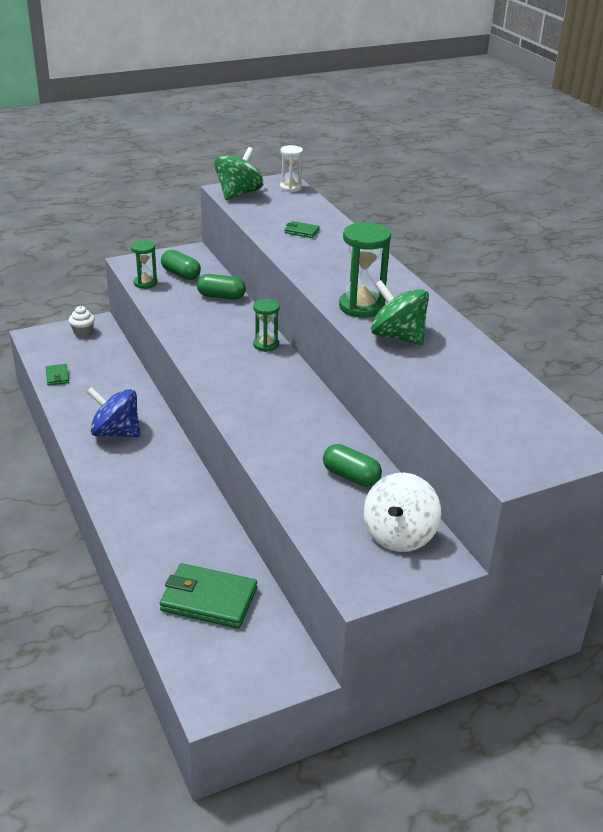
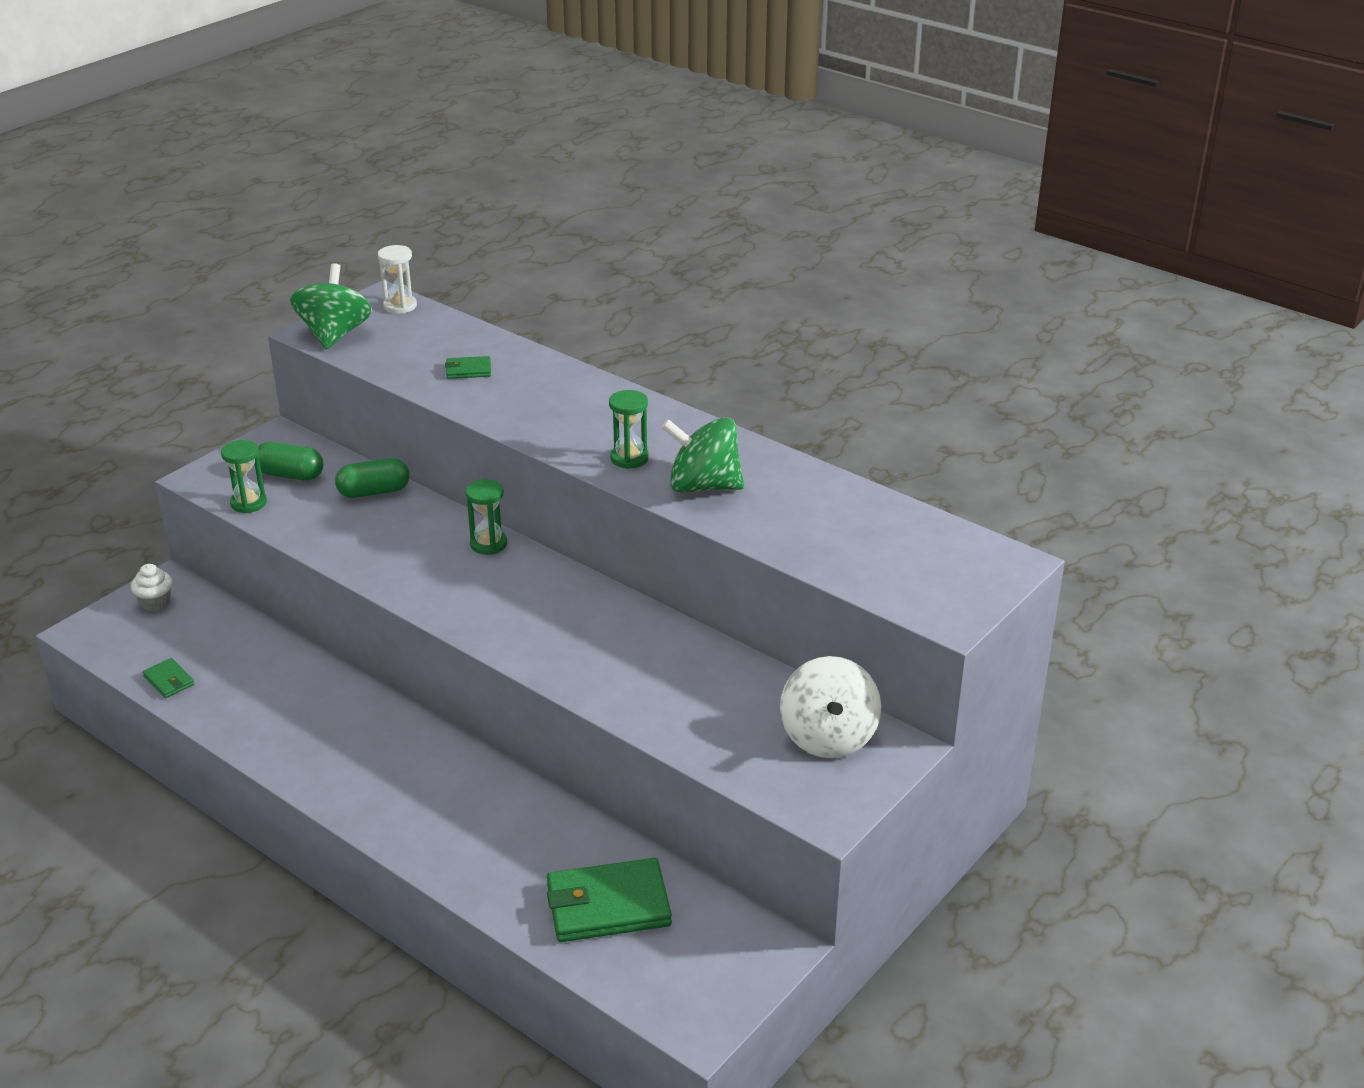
camera: 25 degrees left, 0 degrees up
blue spinning top [87,387,140,437] -> none
green capsule [323,444,382,487] -> none
green hourglass [339,222,391,318] -> green hourglass [609,390,649,469], size x0.61

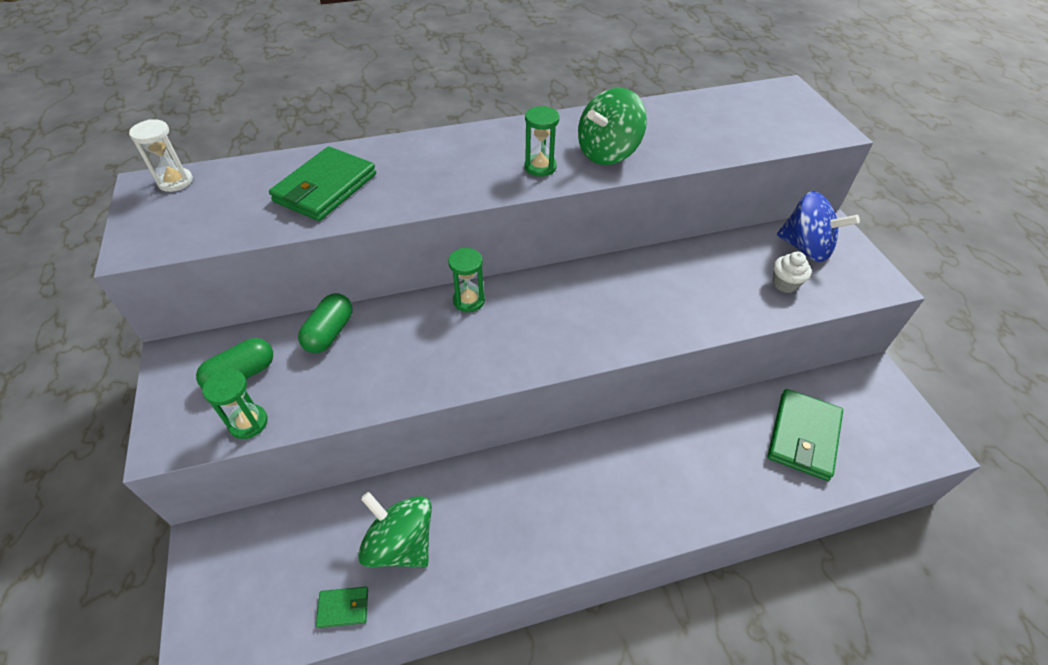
camera: 55 degrees left, 15 degrees up
white cupcake [131,564,172,611] -> white cupcake moved to [773,252,812,293]
green spinning top [290,263,372,349] -> green spinning top moved to [358,492,432,568]
green wallet [445,356,491,379] -> green wallet [269,146,376,221], size x2.11
white spinning top [780,656,881,758] -> blue spinning top [777,192,860,262]

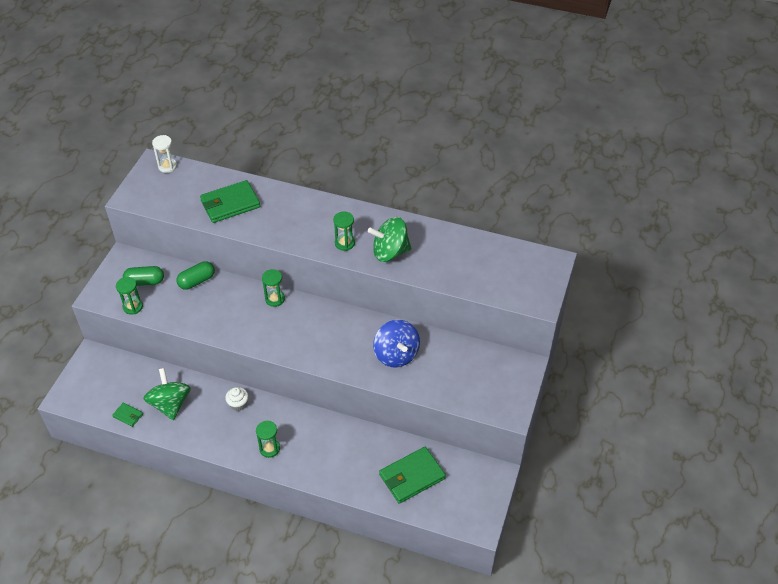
camera: 35 degrees right, 0 degrees up
white cupcake [773,252,812,293] -> white cupcake moved to [225,387,249,411]
blue spinning top [777,192,860,262] -> blue spinning top moved to [373,320,420,367]
none -> green hourglass [256,420,280,458]

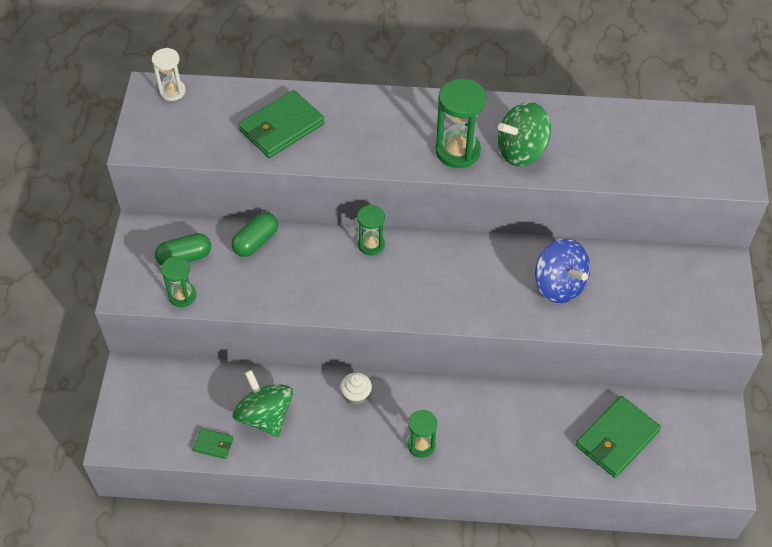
camera: 15 degrees left, 5 degrees up
green hourglass [333,211,355,251] -> green hourglass [435,79,486,168], size x1.64

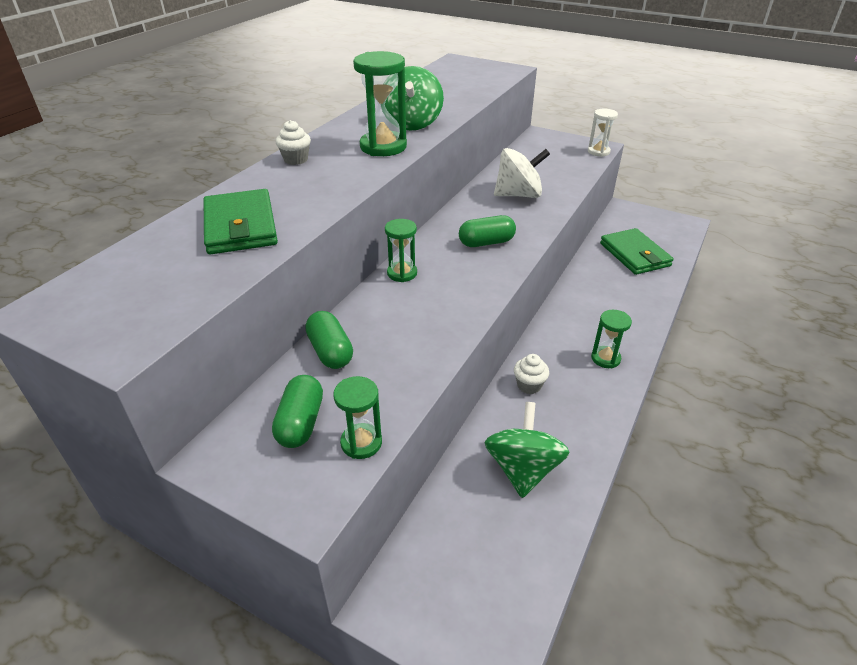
camera: 65 degrees left, 15 degrees down
white hourglass [152,48,186,101] -> white hourglass moved to [588,109,618,157]
green wallet [193,428,234,459] -> none
green spinning top [233,370,293,437] -> green spinning top turned 105 degrees clockwise [485,402,570,498]
blue spinning top [535,239,590,303] -> white spinning top [494,148,550,198]
none -> white cupcake [276,120,311,165]
none -> green capsule [459,215,516,247]

